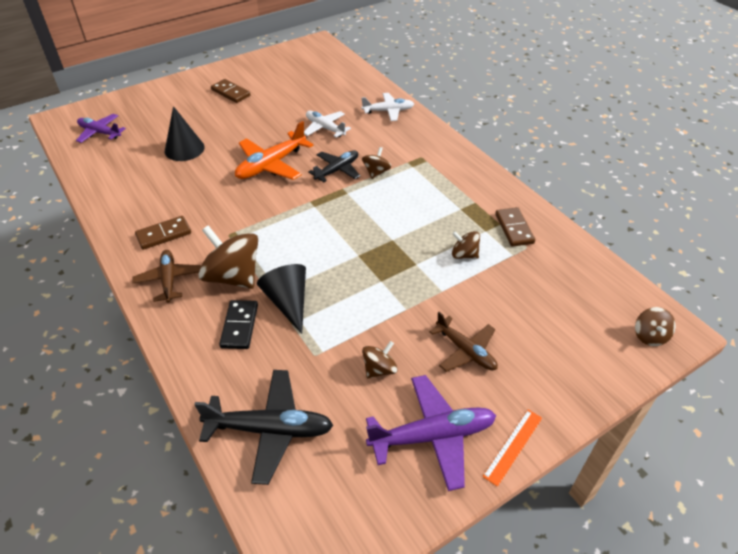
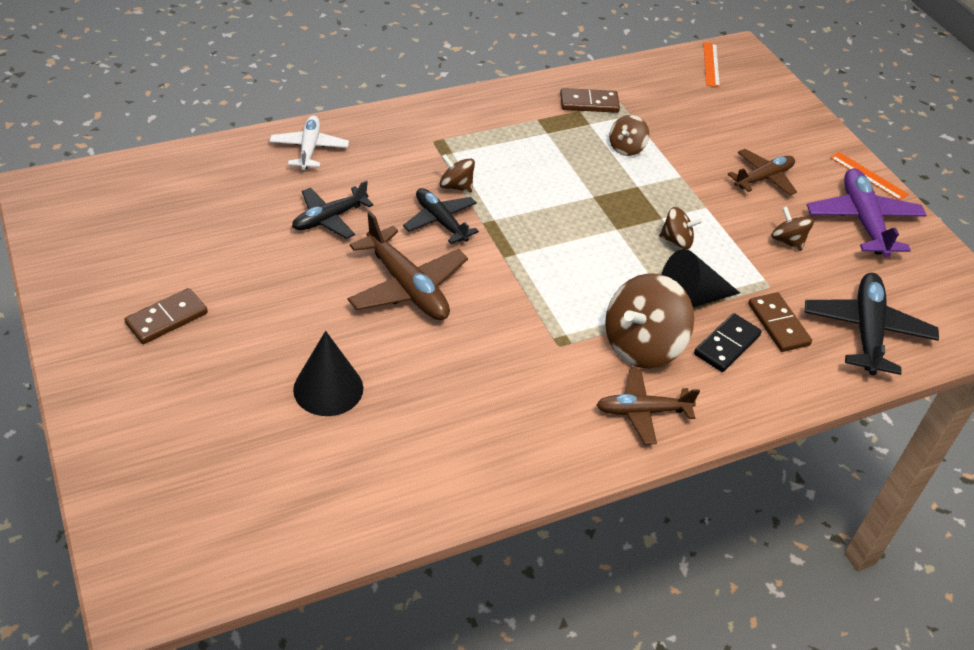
camera: 85 degrees left, 0 degrees up
purple plane [76,114,126,143] -> none
brown domino [135,216,191,250] -> brown domino moved to [748,292,812,352]
black domino [219,300,258,349] -> black domino turned 60 degrees counterclockwise [694,313,762,372]
orange plane [235,121,313,180] -> brown plane [347,211,468,320]
white plane [304,111,351,137] -> black plane [292,180,374,239]
brown spinning top [635,307,676,346] -> brown spinning top moved to [659,207,702,249]
none -> orange ruler [703,42,720,87]

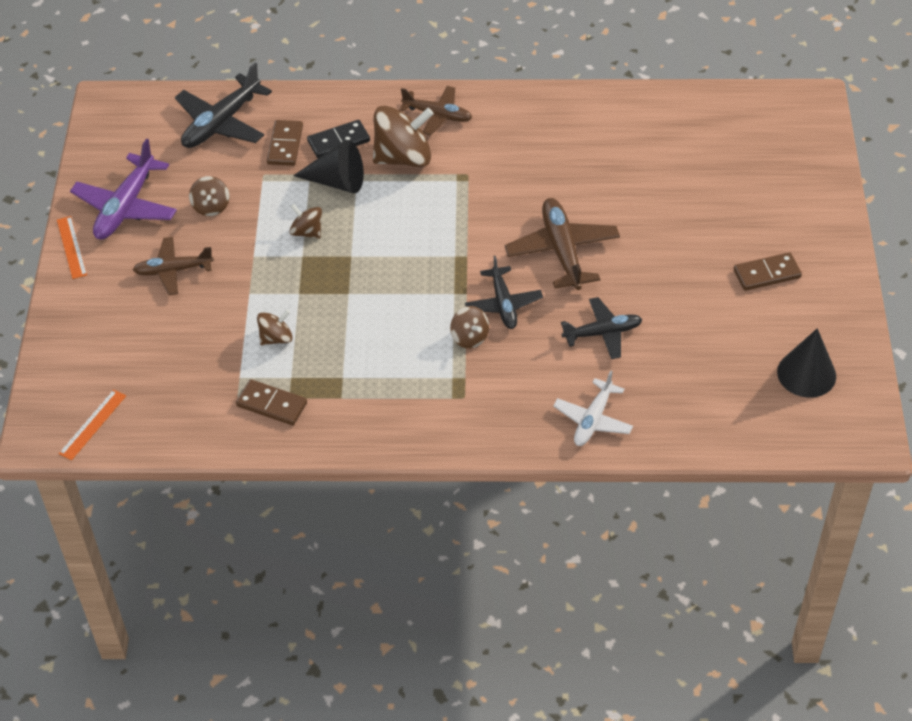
camera: 150 degrees left, 5 degrees up
black cone [293,331,363,416] -> black cone moved to [777,328,836,398]

